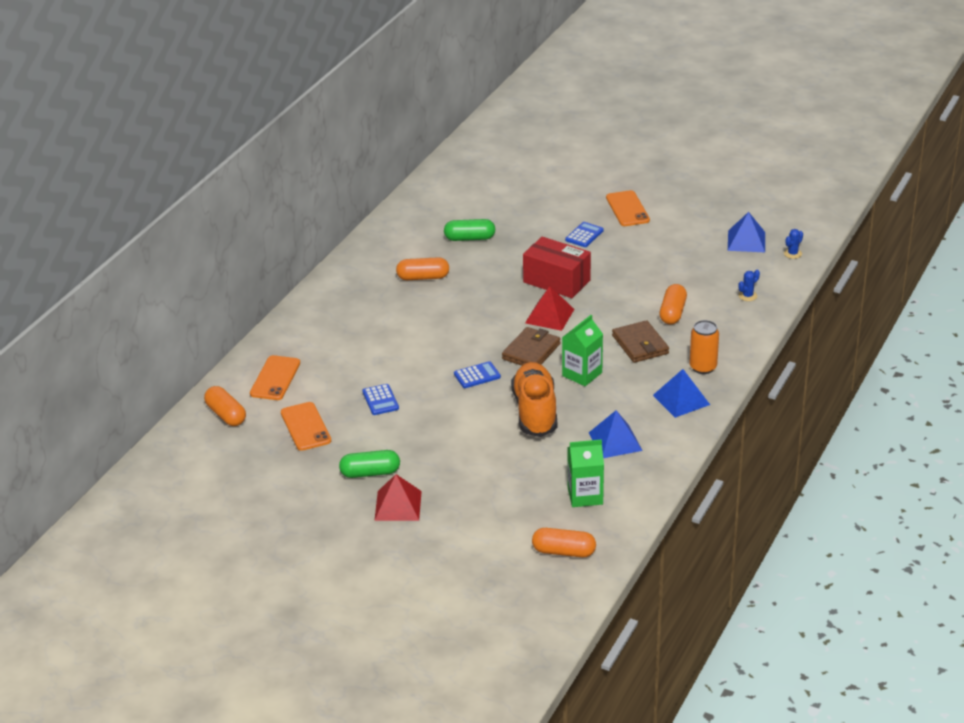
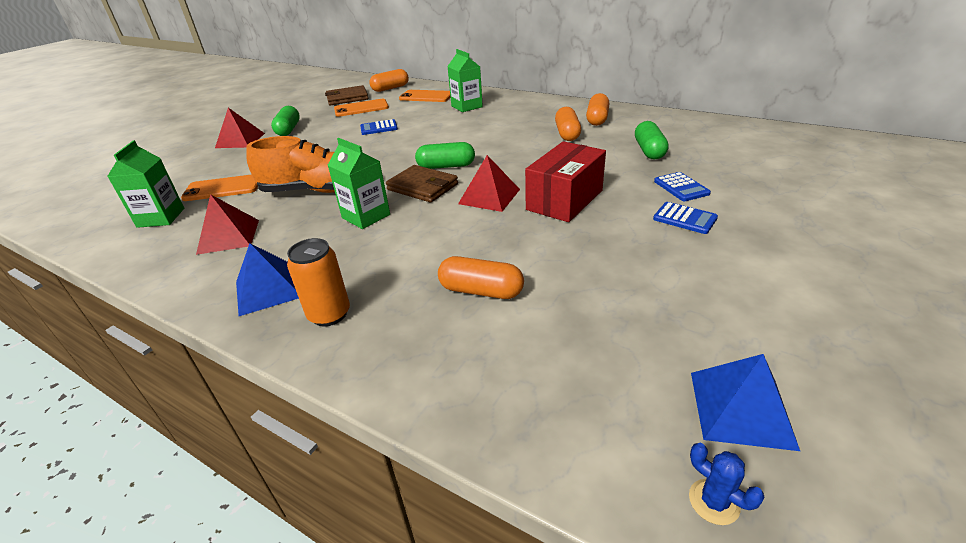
camera: 95 degrees right, 0 degrees up
blue calculator [454,361,501,388] -> blue calculator moved to [654,172,711,201]
orange capsule [532,528,596,557] -> orange capsule moved to [586,93,609,126]
blue pyramid [589,410,643,458] -> red pyramid [196,194,259,255]
orange phone [606,190,650,226] -> orange phone moved to [181,174,258,201]
brown wallet [612,320,669,363] -> brown wallet moved to [325,85,368,105]
blue cactus [738,270,760,301] -> none
none -> green capsule [415,142,475,169]
none -> green carton [447,49,483,112]

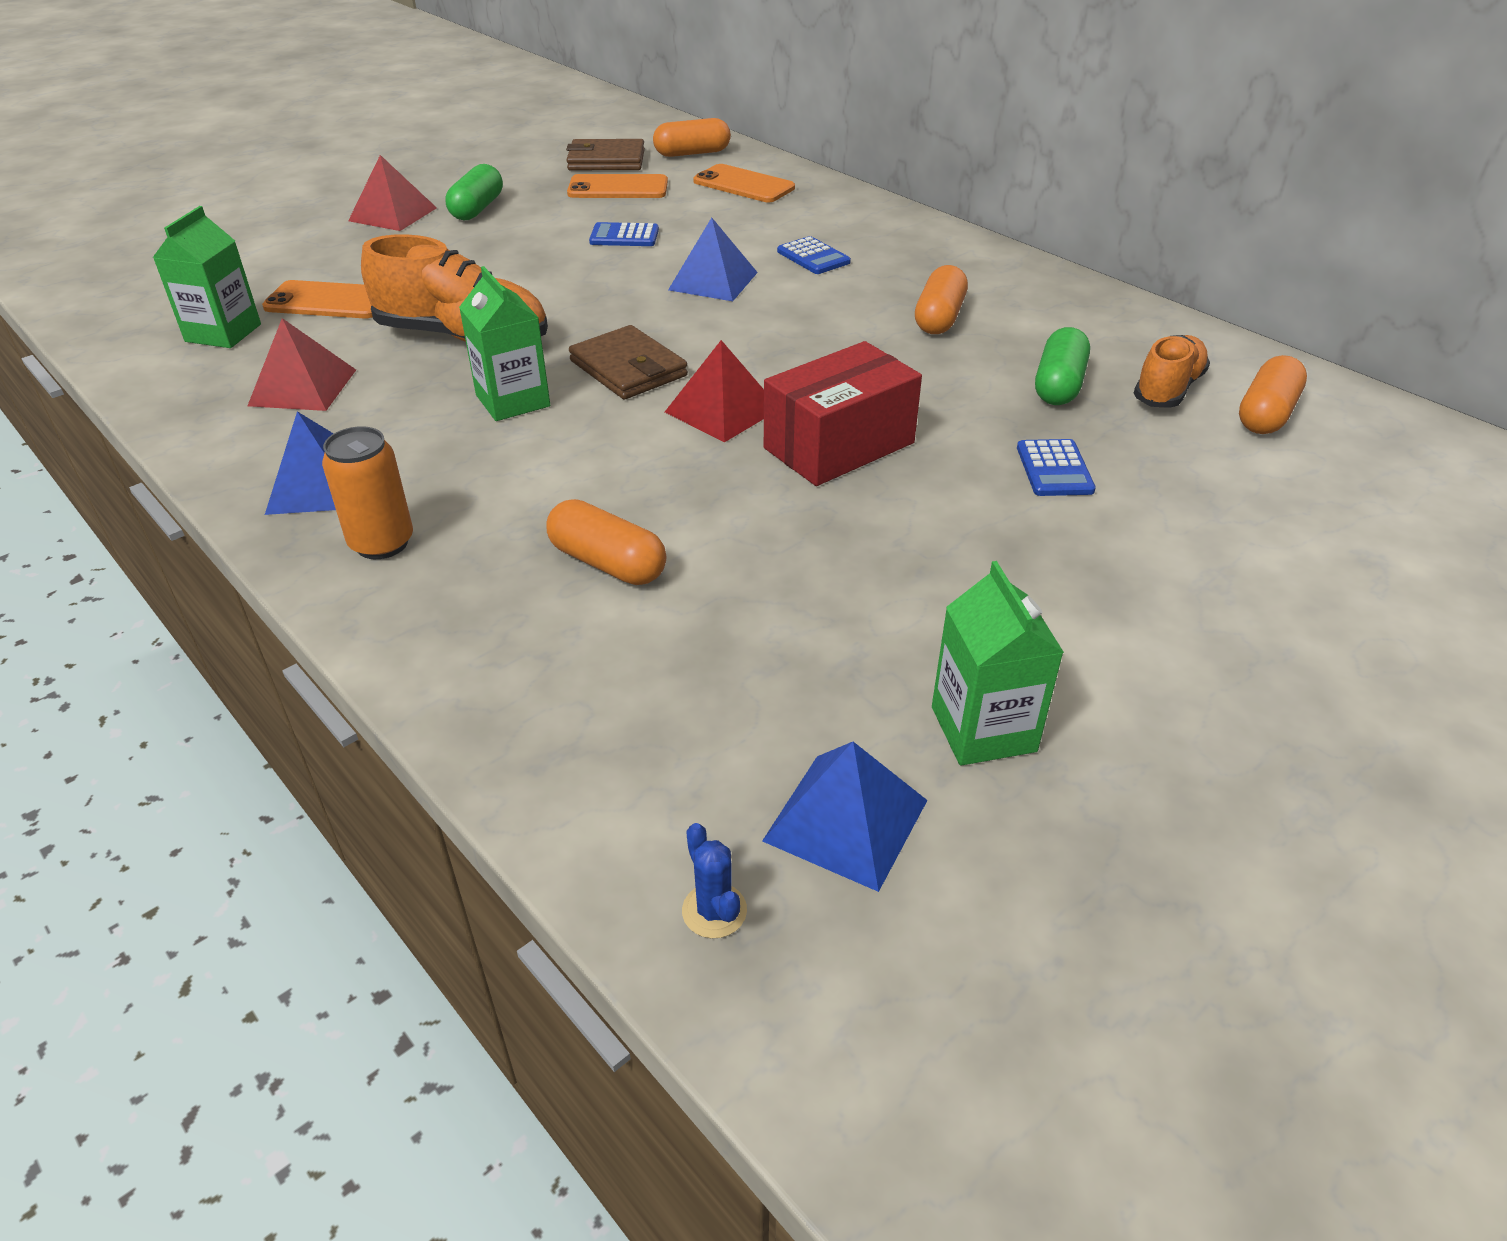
camera: 15 degrees right, 5 degrees up
green capsule [415,142,475,169] -> none
green carton [447,49,483,112] -> green carton moved to [932,561,1064,766]
orange capsule [586,93,609,126] -> orange capsule moved to [1239,355,1307,434]
blue calculator [653,202,718,234] -> blue calculator moved to [777,236,851,274]
none -> blue pyramid [668,218,758,301]
none -> orange shoe [1134,335,1210,408]

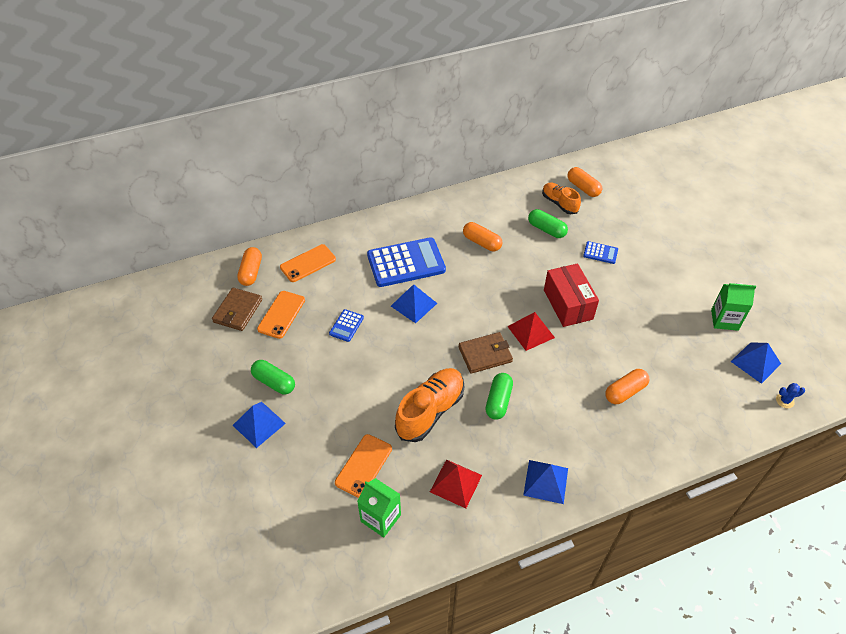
camera: 70 degrees left, 10 degrees up
orange can [322,426,413,559] -> none
red pyramid [348,155,437,231] -> blue pyramid [233,402,286,448]
green carton [459,266,550,421] -> green capsule [485,373,513,420]
blue calculator [777,236,851,274] -> blue calculator [367,237,446,287], size x2.19

